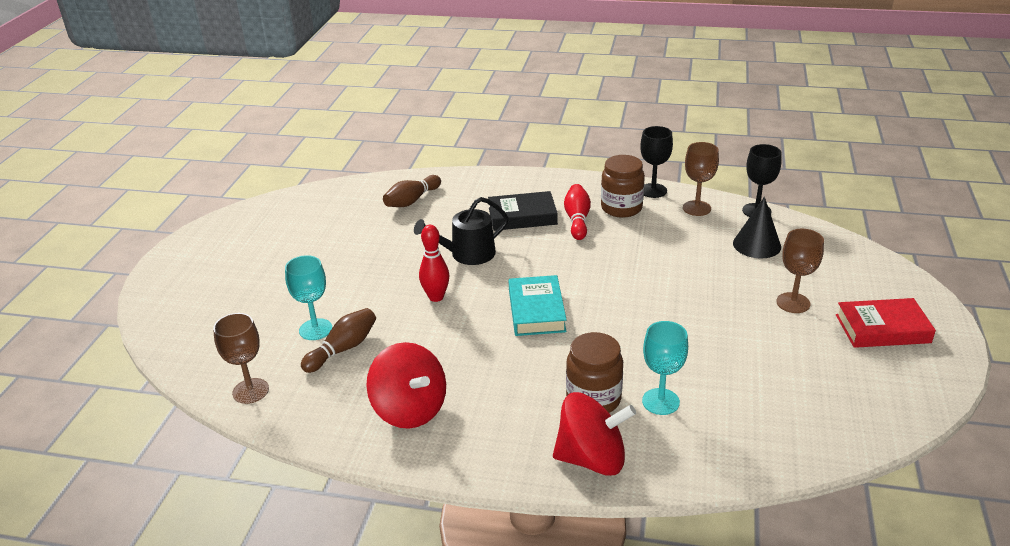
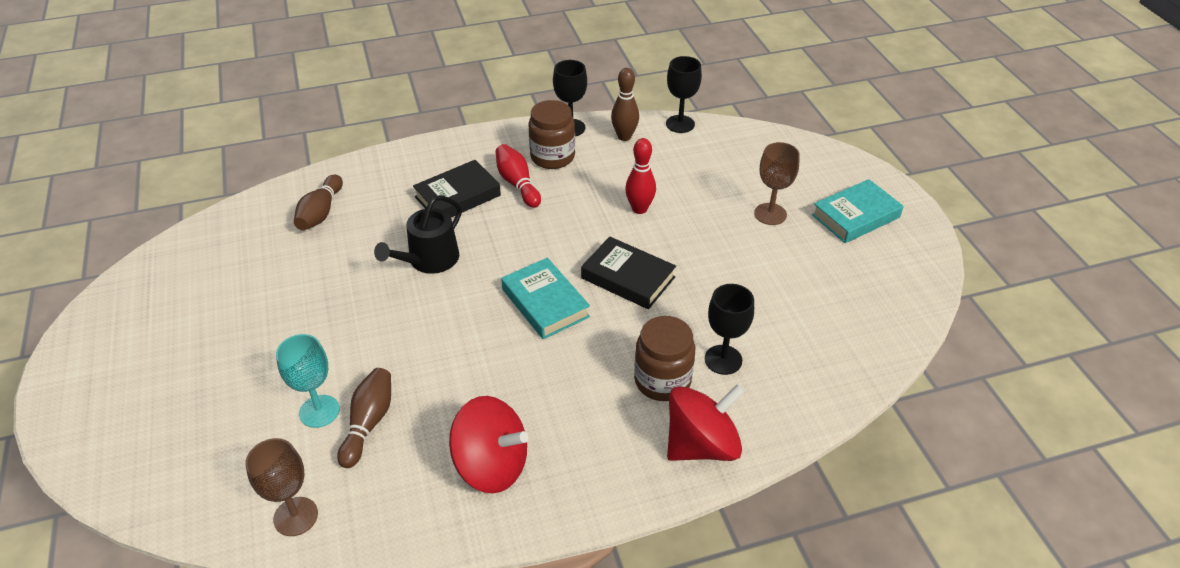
camera: 30 degrees left, 10 degrees up
red bowling pin [419,225,450,302] -> red bowling pin moved to [625,138,656,214]
turquoise goblet [642,321,688,415] -> black goblet [705,284,754,375]
brown goblet [683,142,719,216] -> brown bowling pin [611,68,639,141]
black cone [733,197,781,258] -> none
red book [836,298,936,348] -> turquoise book [812,179,904,243]
none -> black book [581,237,676,309]

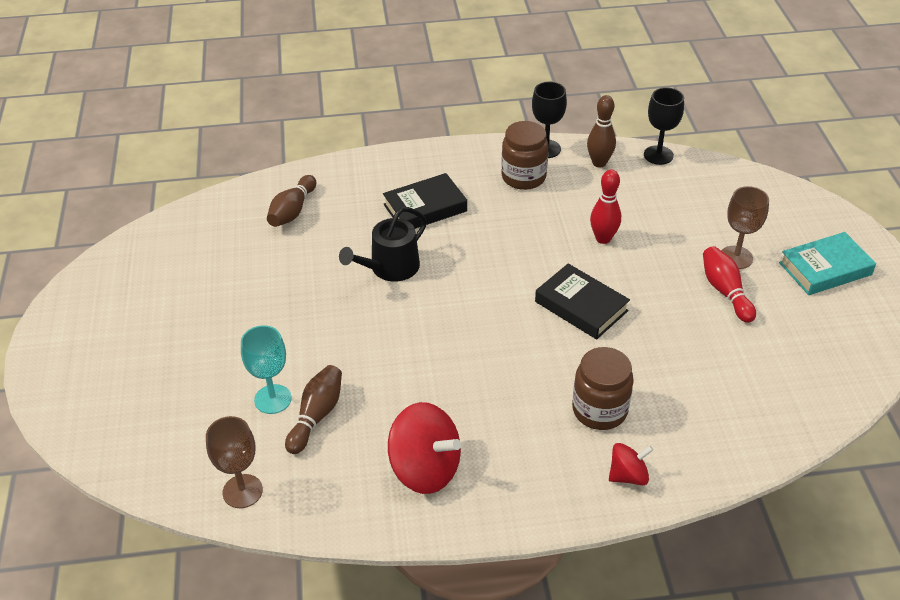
camera: 10 degrees right, 0 degrees up
red bowling pin [496,144,541,208] -> red bowling pin moved to [703,246,756,323]
turquoise book [501,258,590,339] -> none
red spinning top [667,384,745,461] -> red spinning top [609,443,653,485], size x0.56
black goblet [705,284,754,375] -> none

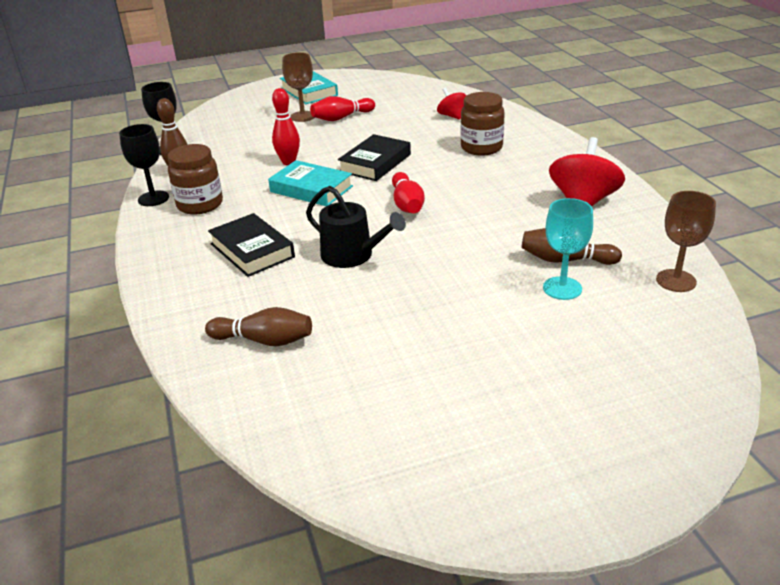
camera: 100 degrees left, 10 degrees down
red spinning top [609,443,653,485] -> red spinning top moved to [437,88,467,120]
none -> turquoise book [268,160,353,206]
none -> red bowling pin [392,172,425,213]

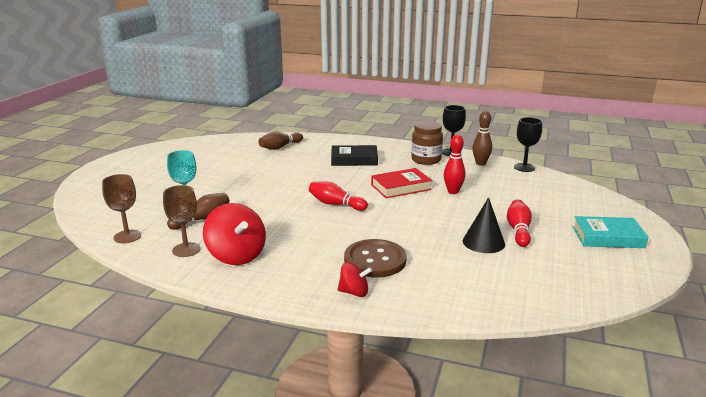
camera: 125 degrees right, 10 degrees down
turquoise book [268,160,353,206] -> red book [371,168,432,198]
brown goblet [282,52,315,122] -> brown goblet moved to [163,185,200,257]
black watering can [306,186,406,268] -> none
black book [338,134,411,181] -> none
red spinning top [437,88,467,120] -> red spinning top moved to [338,262,372,297]
brown jar [461,92,505,156] -> brown button [344,239,406,278]
none -> black cone [463,197,505,253]

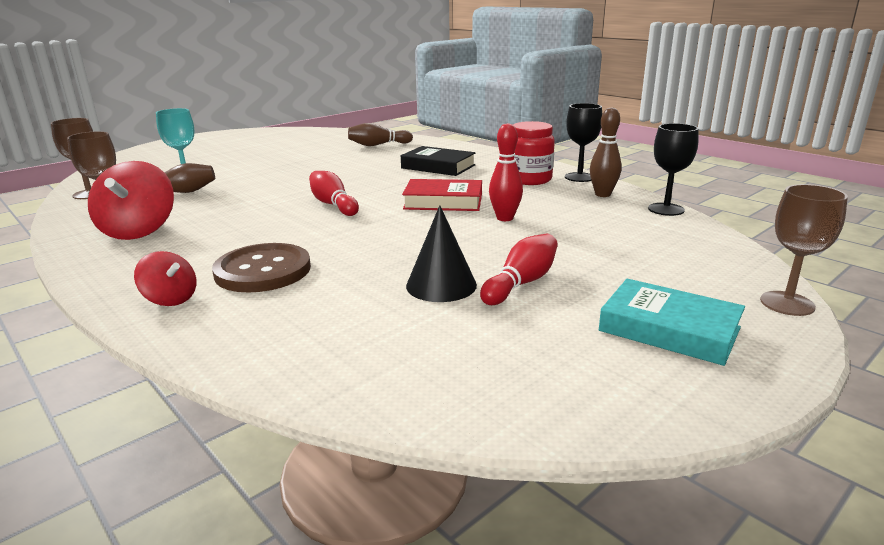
camera: 30 degrees right, 0 degrees up
brown jar [411,121,443,165] -> red jar [513,121,555,185]
none -> brown goblet [760,184,848,316]

